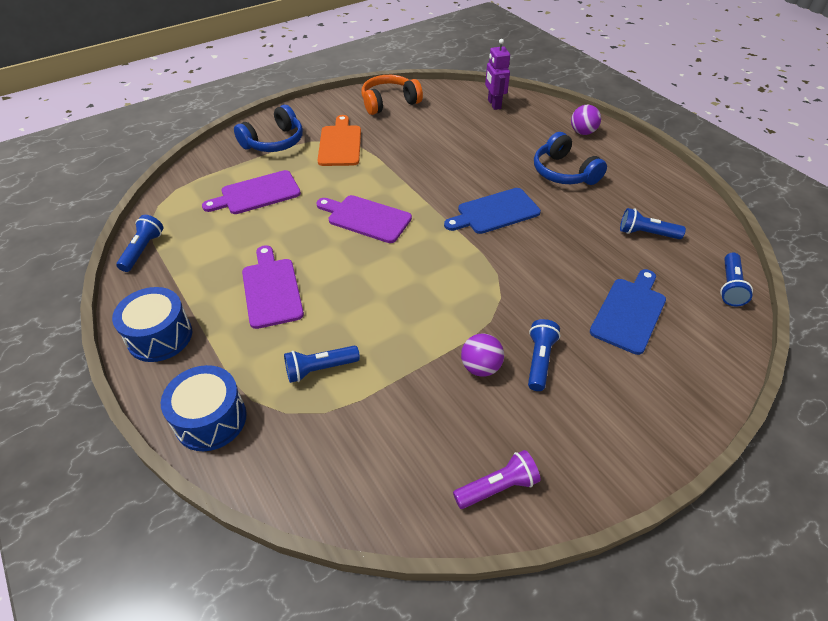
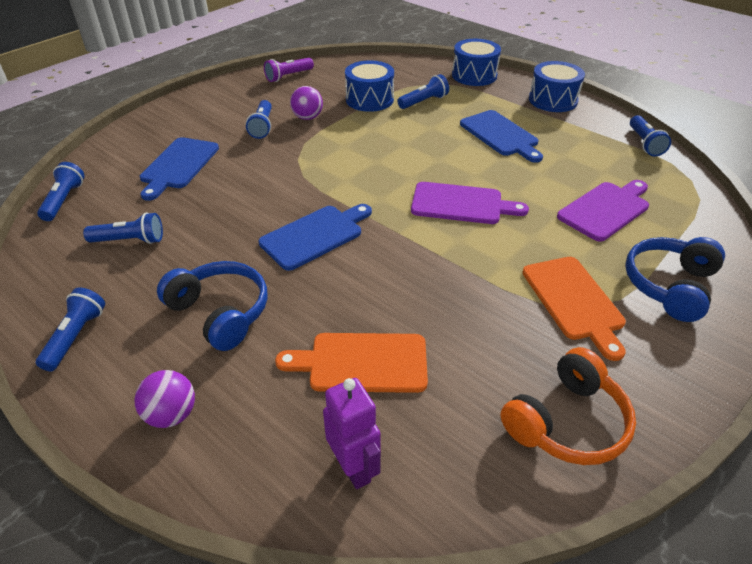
camera: 165 degrees right, 5 degrees down
purple cutting board [242,245,304,329] -> blue cutting board [460,110,543,163]
none -> blue flashlight [36,287,105,371]
none -> orange cutting board [275,333,428,393]
none -> blue drum [345,60,394,112]

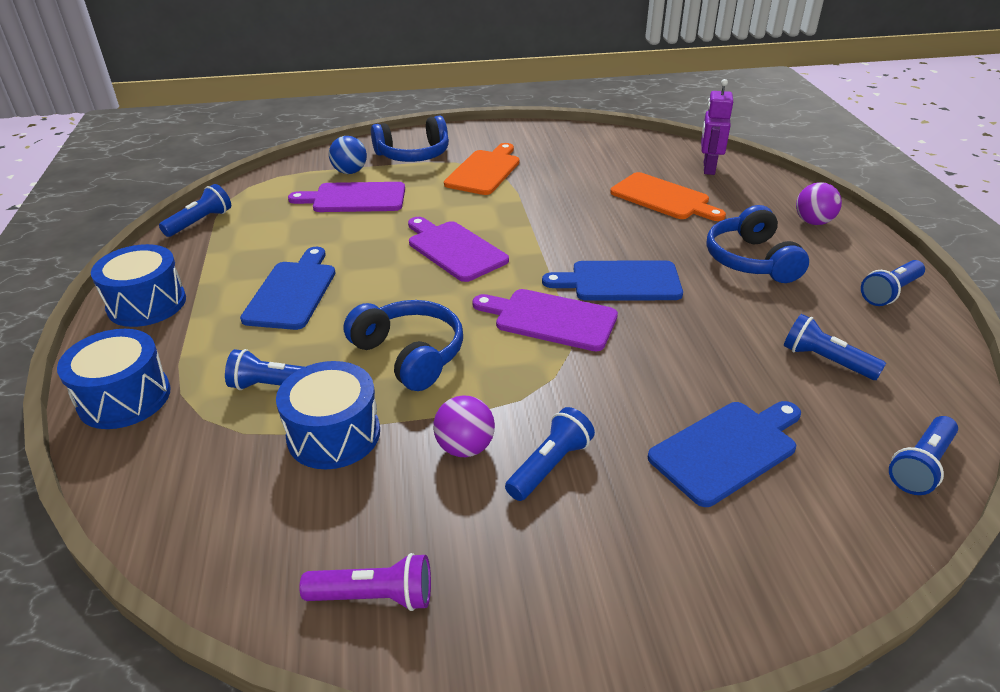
camera: 140 degrees left, 5 degrees down
orange headphones [500,347,636,465] -> none
none -> blue ball [329,136,367,174]
none -> blue headphones [343,300,463,391]
none -> purple cutting board [472,289,618,351]

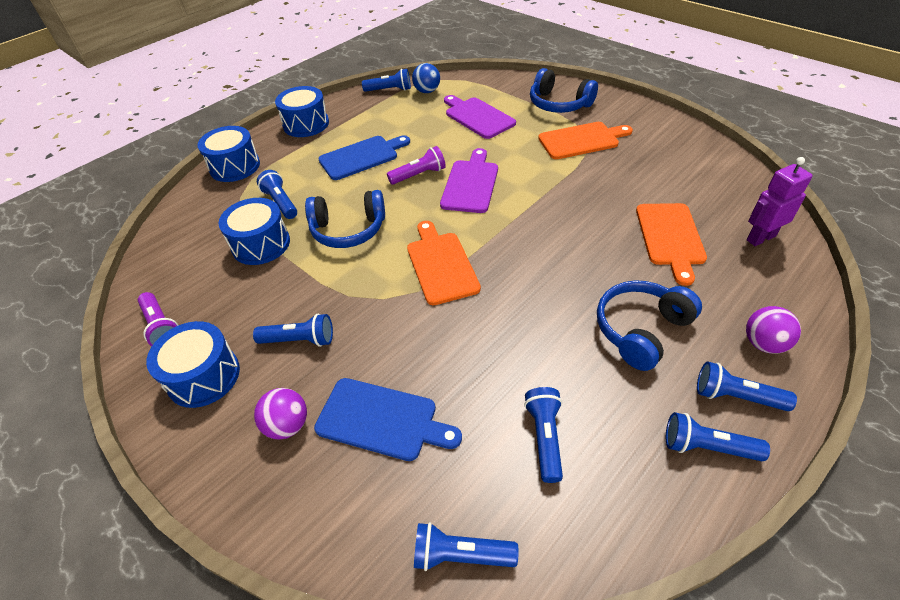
camera: 55 degrees right, 10 degrees up
blue ball [329,136,367,174] -> blue ball moved to [412,63,440,93]
blue headphones [343,300,463,391] -> blue headphones turned 75 degrees clockwise [305,190,385,248]
purple ball [433,395,495,457] -> purple ball moved to [254,388,307,440]
purple cutting board [472,289,618,351] -> orange cutting board [407,221,481,305]
blue cutting board [542,260,683,301] -> none
none -> blue drum [146,321,240,408]
none -> purple flashlight [387,146,446,185]
none -> blue flashlight [697,361,797,411]

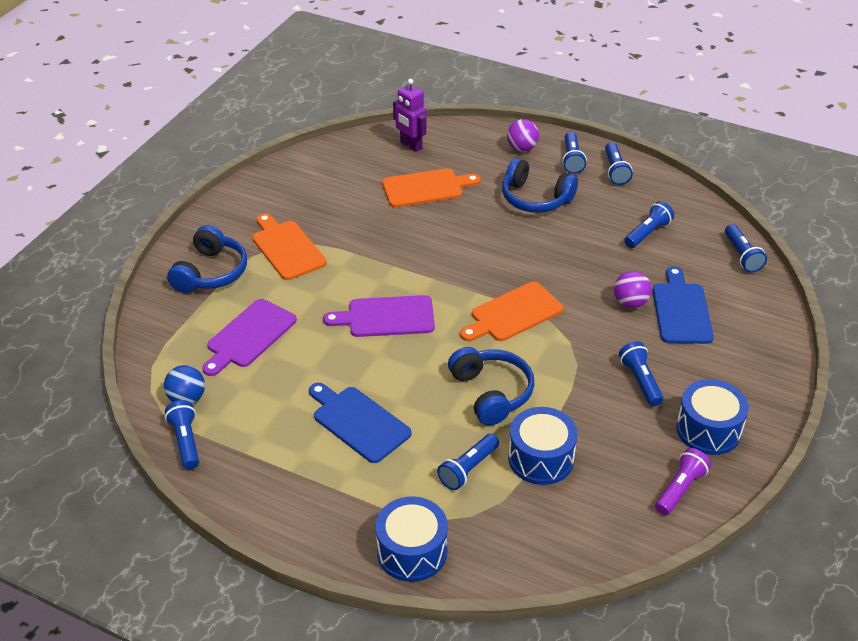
camera: 110 degrees left, 5 degrees down
purple ball [254,388,307,440] -> purple ball moved to [614,271,652,308]
blue drum [275,86,329,137] -> none
purple flashlight [387,146,446,185] -> none
blue flashlight [524,387,563,483] -> blue flashlight turned 150 degrees clockwise [624,201,674,248]

